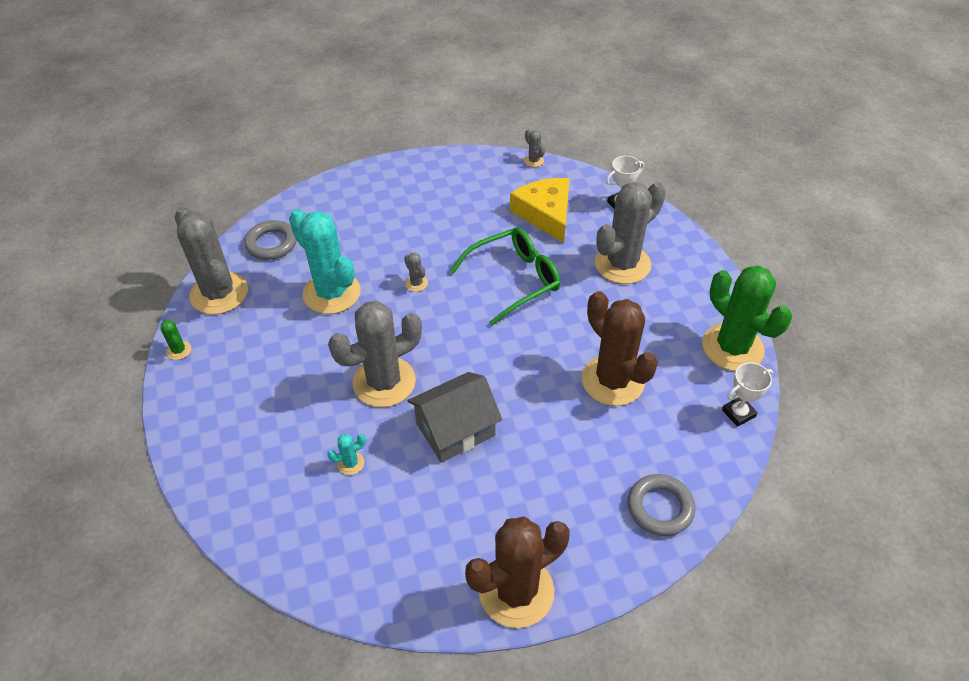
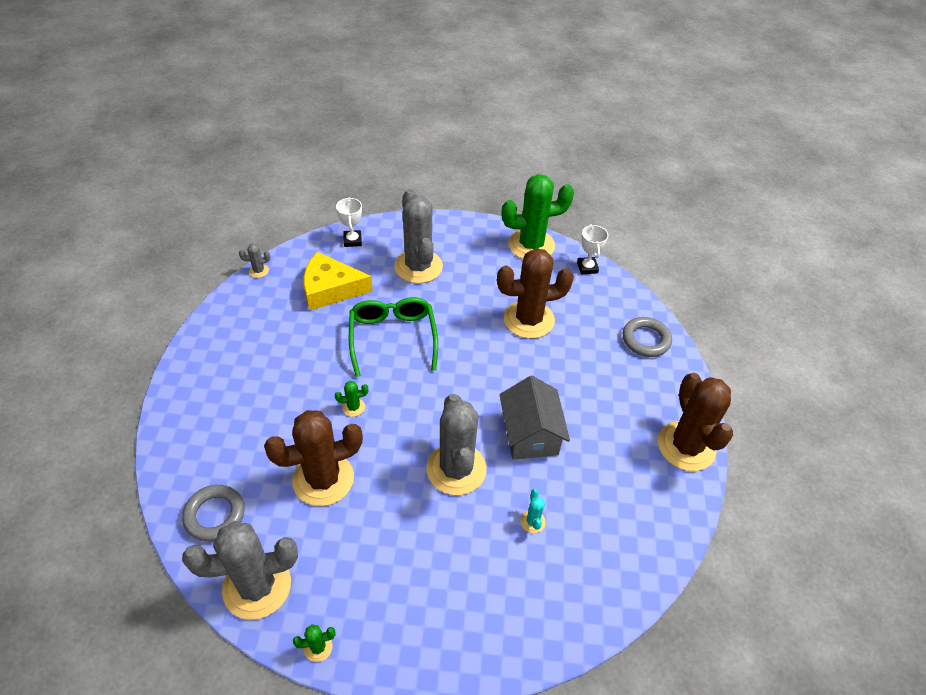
camera: 70 degrees left, 0 degrees up
turquoise cactus [289,209,361,314] -> brown cactus [264,410,363,506]
grey cactus [404,253,428,292] -> green cactus [335,381,369,417]

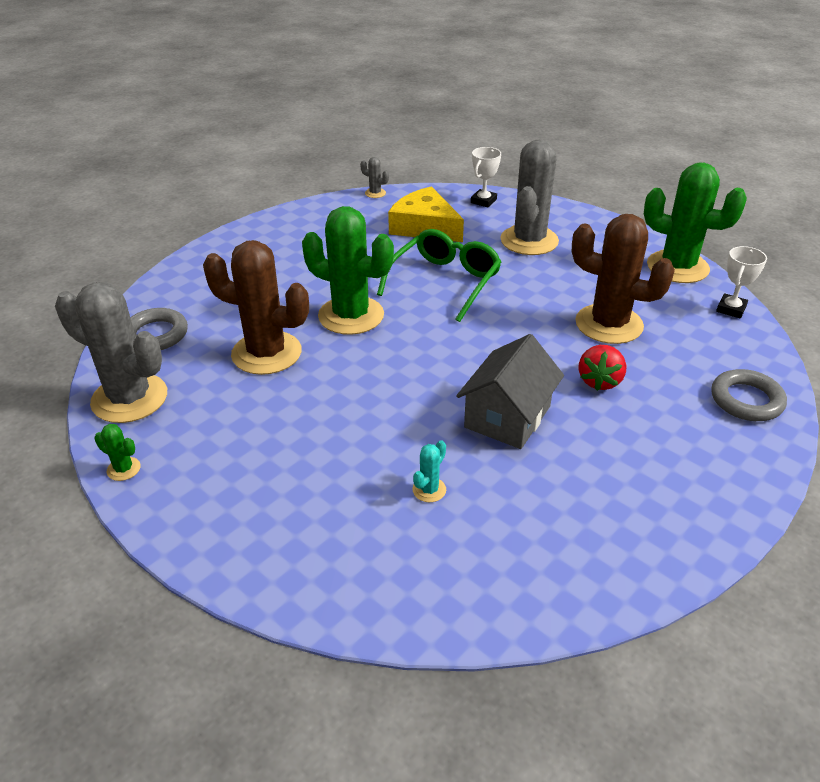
camera: 40 degrees right, 10 degrees down
green cactus [335,381,369,417] -> green cactus [302,206,394,335], size x2.50
grey cactus [427,394,487,495] -> none
brown cactus [658,373,733,471] -> none
none -> red strawberry [579,345,626,391]

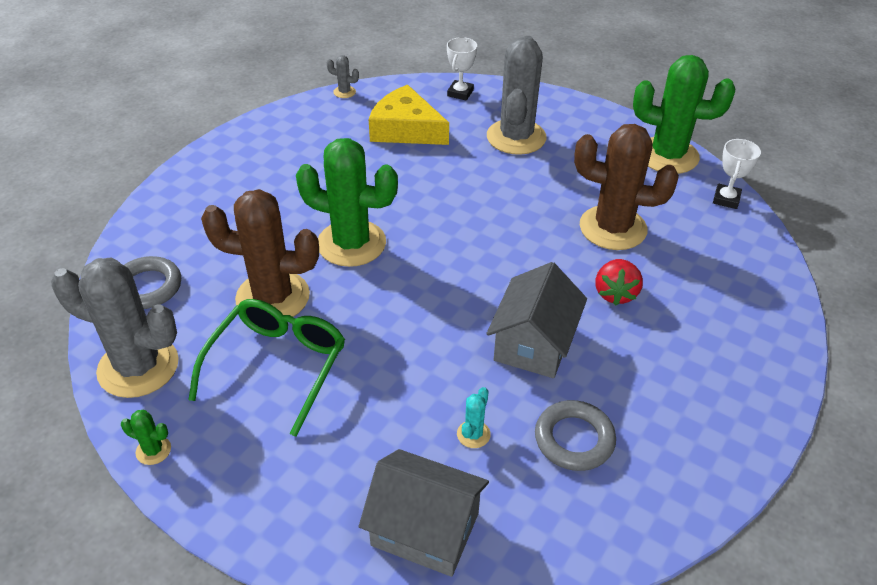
camera: 10 degrees left, 5 degrees up
green glasses [377,229,501,322] -> green glasses moved to [188,299,345,436]
grey ring [711,369,787,421] -> grey ring moved to [535,400,616,471]
none -> grey house [359,449,489,577]

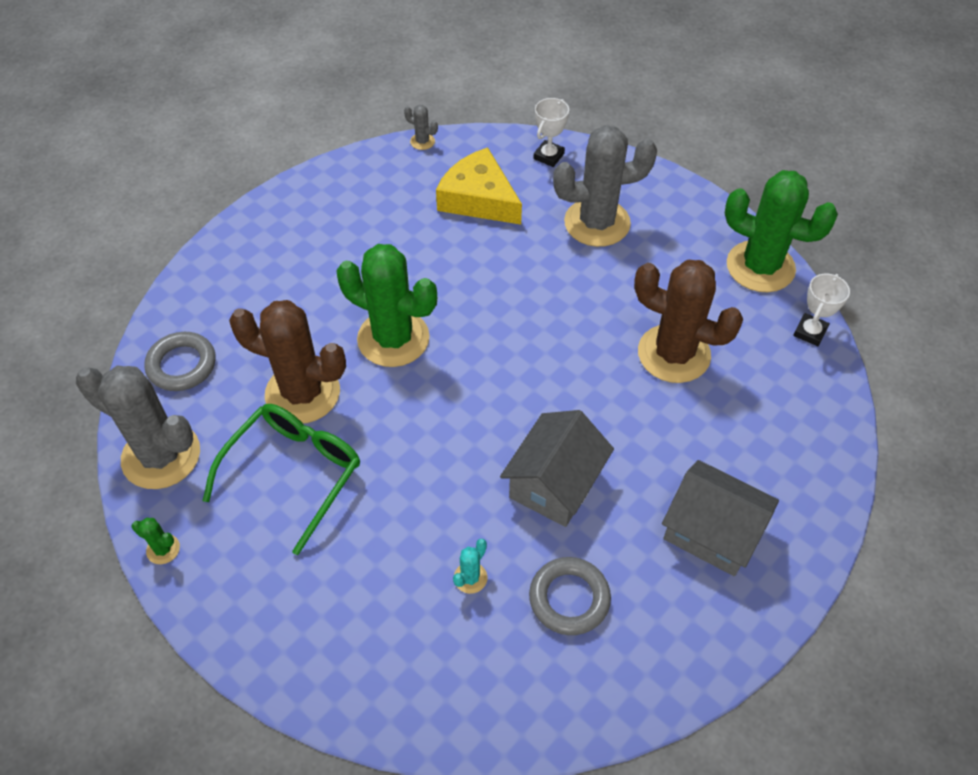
camera: 10 degrees right, 10 degrees up
grey house [359,449,489,577] -> grey house moved to [662,460,779,576]
grey cactus [487,36,547,155] -> grey cactus turned 60 degrees clockwise [553,125,657,247]
red strawberry [596,259,643,306] -> none

